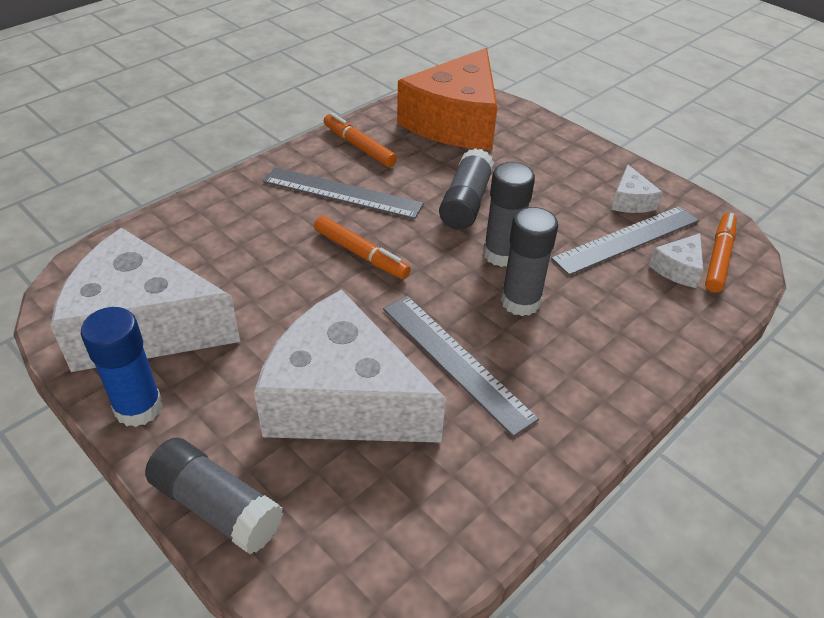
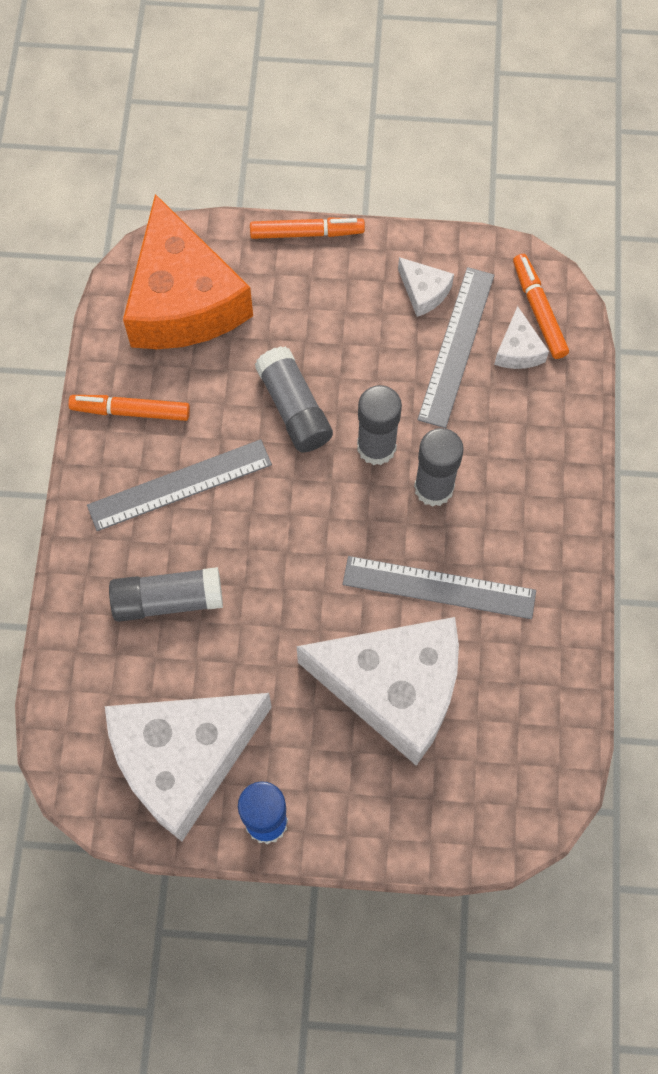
camera: 40 degrees left, 25 degrees up
grey glue stick [145,438,283,554] -> grey glue stick moved to [109,567,223,622]
white cheese [254,289,446,443] -> white cheese turned 150 degrees counterclockwise [297,617,459,766]
orange marker [314,216,411,279] -> orange marker moved to [250,217,365,239]

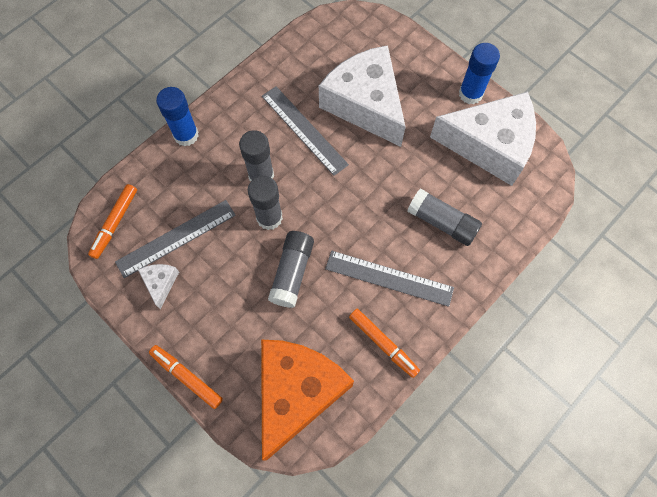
camera: 140 degrees left, 0 degrees up
white cheese [494,306,549,369] -> none
none -> blue glue stick [156,87,198,147]

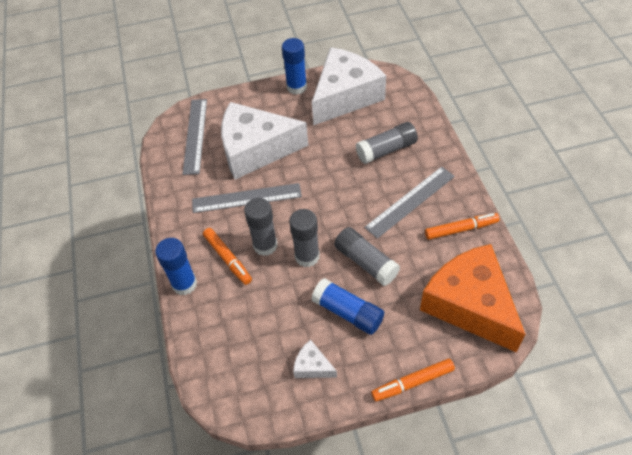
camera: 55 degrees left, 15 degrees down
orange marker [88,184,137,259] -> orange marker moved to [203,228,252,285]
grey ruler [115,200,236,278] -> grey ruler moved to [182,99,207,175]
none -> blue glue stick [311,278,384,335]

